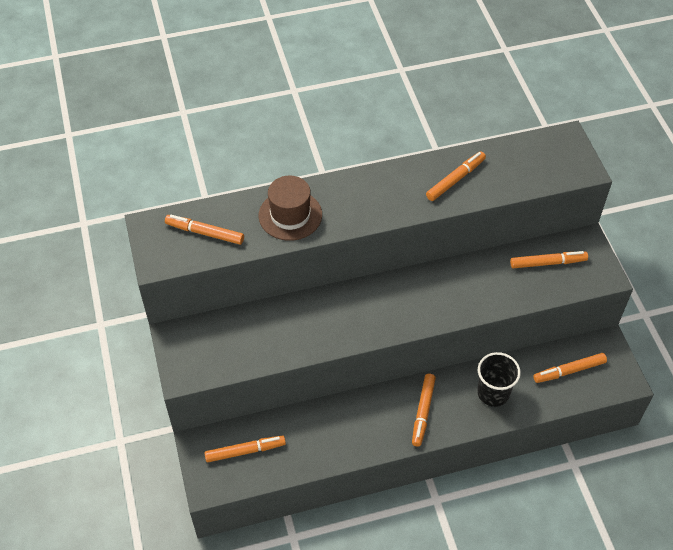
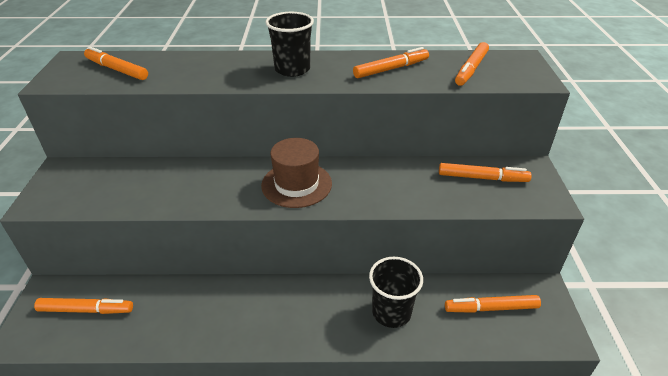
camera: 15 degrees right, 15 degrees down
brown hat [259,176,322,241] -> brown hat moved to [261,138,332,208]
orange marker [412,374,436,447] -> orange marker moved to [455,42,489,86]
none -> black cup [266,12,314,77]

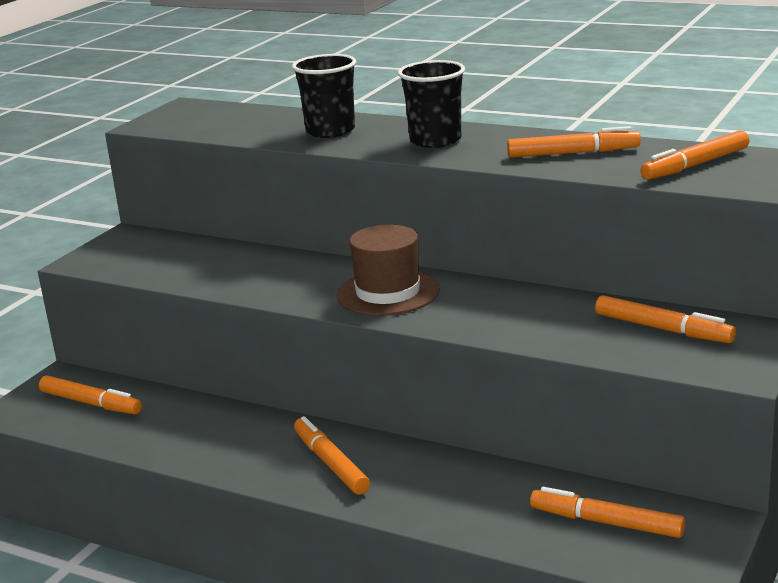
camera: 30 degrees right, 15 degrees down
orange marker [84,46,148,80] -> orange marker moved to [294,416,370,495]
black cup [369,257,423,328] -> black cup moved to [292,54,356,138]

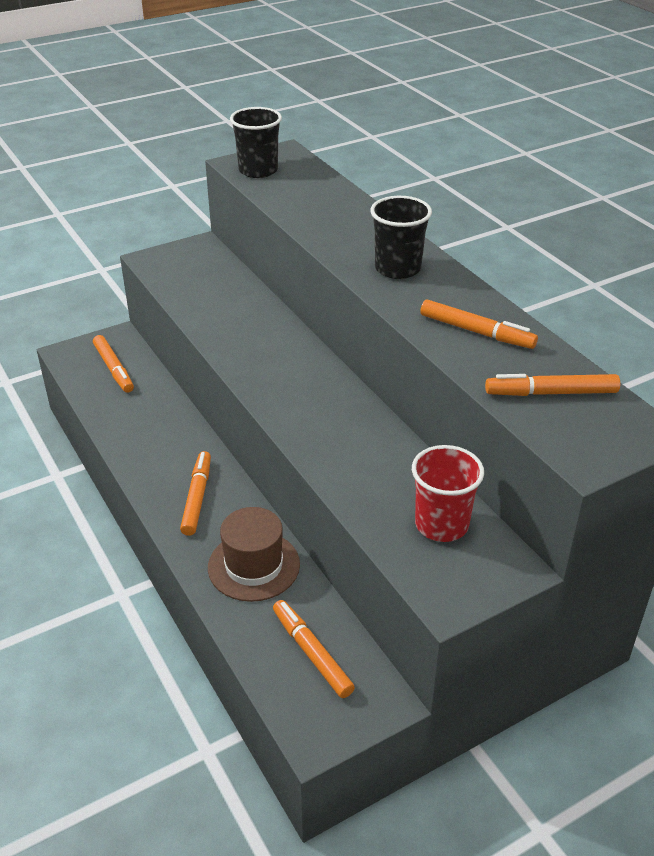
camera: 30 degrees right, 15 degrees up
black cup [292,54,356,138] -> black cup moved to [230,107,282,178]
brown hat [336,224,440,316] -> brown hat moved to [208,507,300,602]
orange marker [595,295,736,343] -> red cup [412,445,484,542]

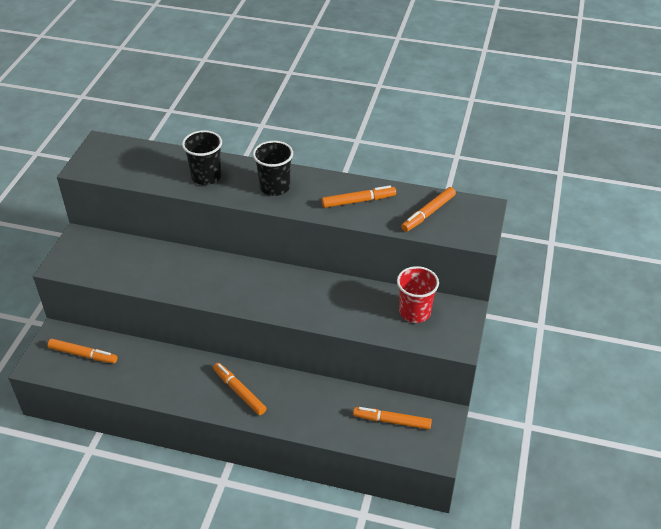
camera: 45 degrees left, 5 degrees up
brown hat [208,507,300,602] -> none
black cup [230,107,282,178] -> black cup moved to [182,130,222,185]

